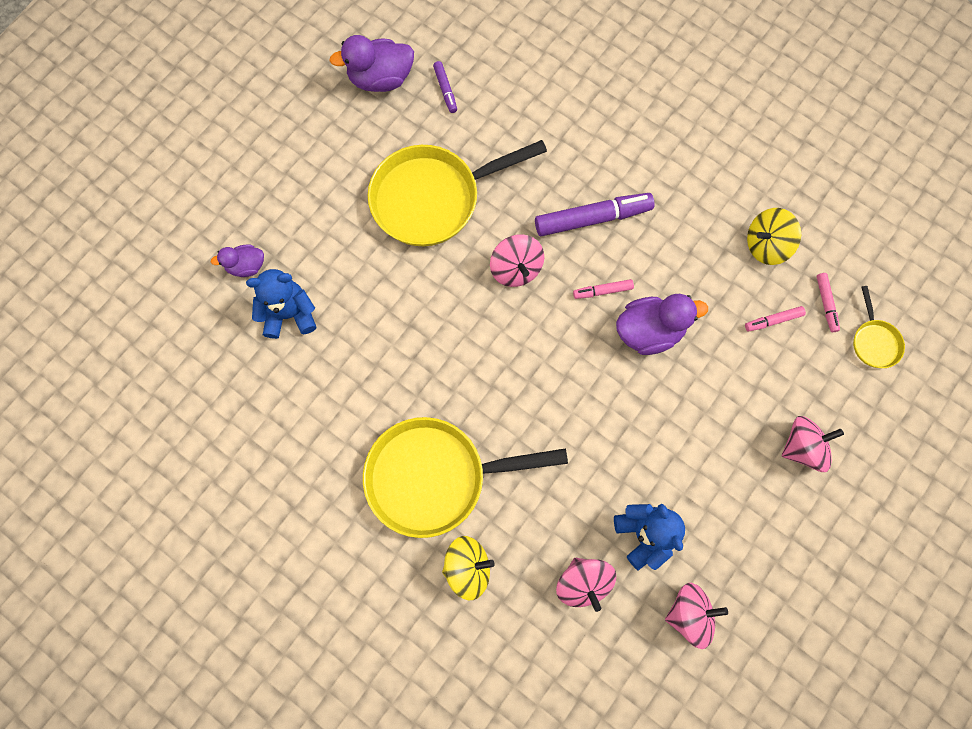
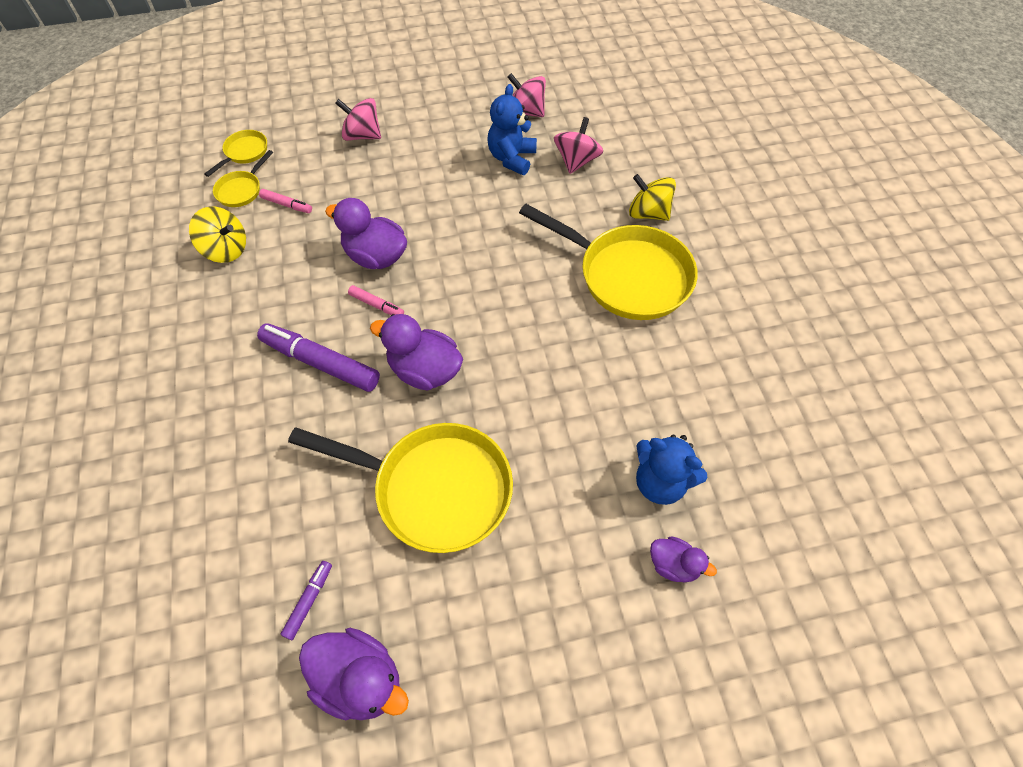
camera: 140 degrees left, 15 degrees down
pink spinning top [490,235,544,287] -> purple duck [370,314,463,390]
pink marker [816,273,840,332] -> yellow pan [213,150,273,207]

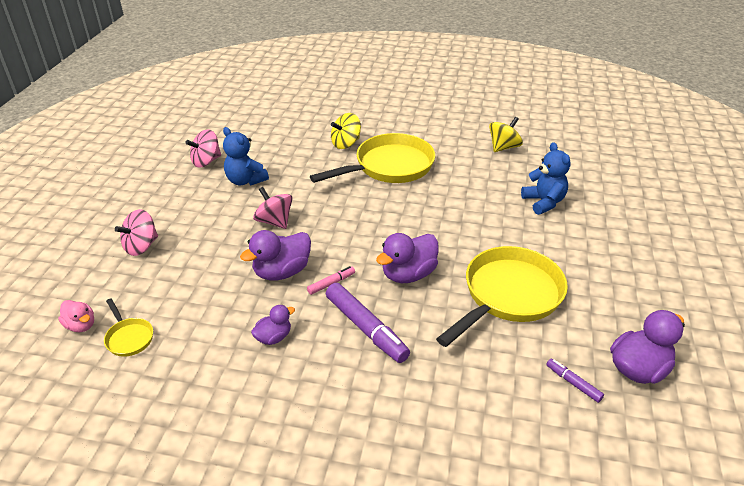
camera: 65 degrees left, 20 degrees down
yellow spinning top [189,206,246,263] -> yellow spinning top moved to [489,117,523,152]
yellow pan [204,130,267,177] -> pink duck [58,300,94,332]
purple marker [257,323,380,392] -> purple marker turned 90 degrees counterclockwise [326,283,410,363]
pink marker [259,189,312,213] -> none
pink spinning top [554,117,603,174] -> pink spinning top moved to [253,187,293,229]
blue teddy bear [636,435,708,505] -> blue teddy bear turned 75 degrees counterclockwise [521,142,571,215]
purple duck [650,537,717,582] -> purple duck moved to [251,305,295,345]

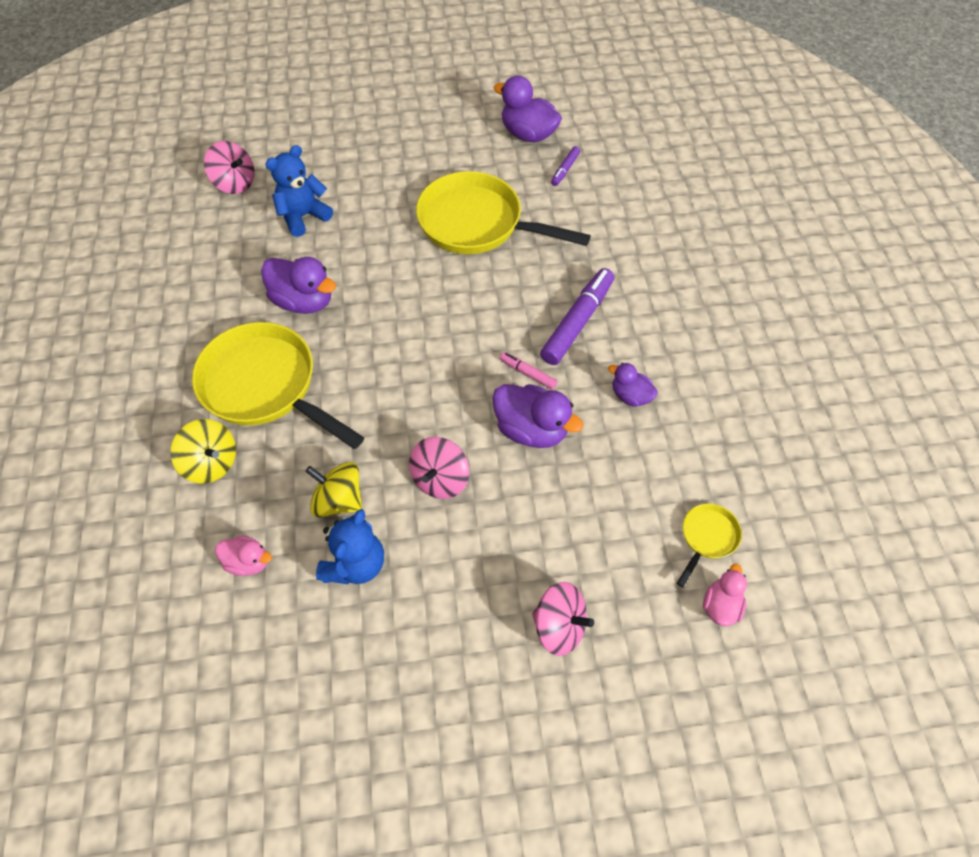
camera: 110 degrees left, 20 degrees up
pink spinning top [185,129,221,168] -> pink spinning top moved to [204,141,254,194]
purple duck [376,233,439,283] -> purple duck moved to [261,257,336,314]
yellow spinning top [489,117,523,152] -> yellow spinning top moved to [305,462,362,518]
none -> pink duck [215,535,272,576]

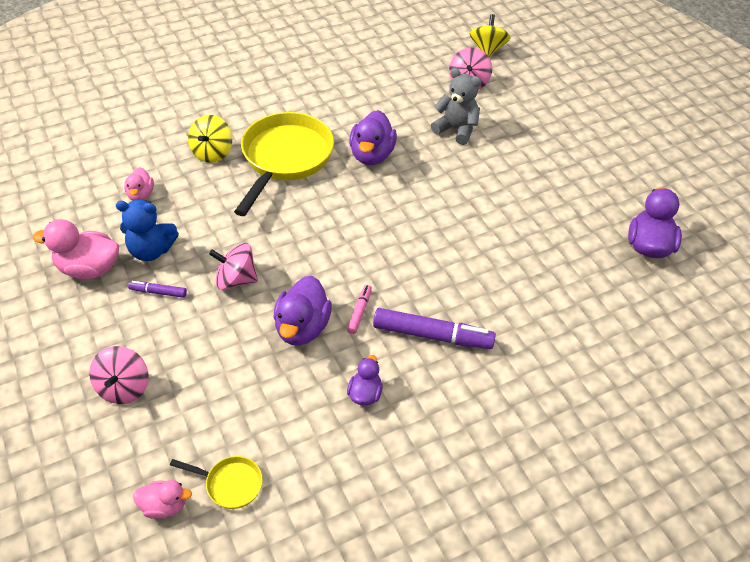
camera: 70 degrees right, 10 degrees down
blue teddy bear [265,145,333,237] -> grey teddy bear [431,68,482,145]
yellow spinning top [305,462,362,518] -> yellow spinning top moved to [469,14,511,57]
yellow pan [416,171,591,254] -> none
purple marker [551,146,580,186] -> purple marker moved to [128,281,187,298]
none -> pink duck [33,219,119,279]

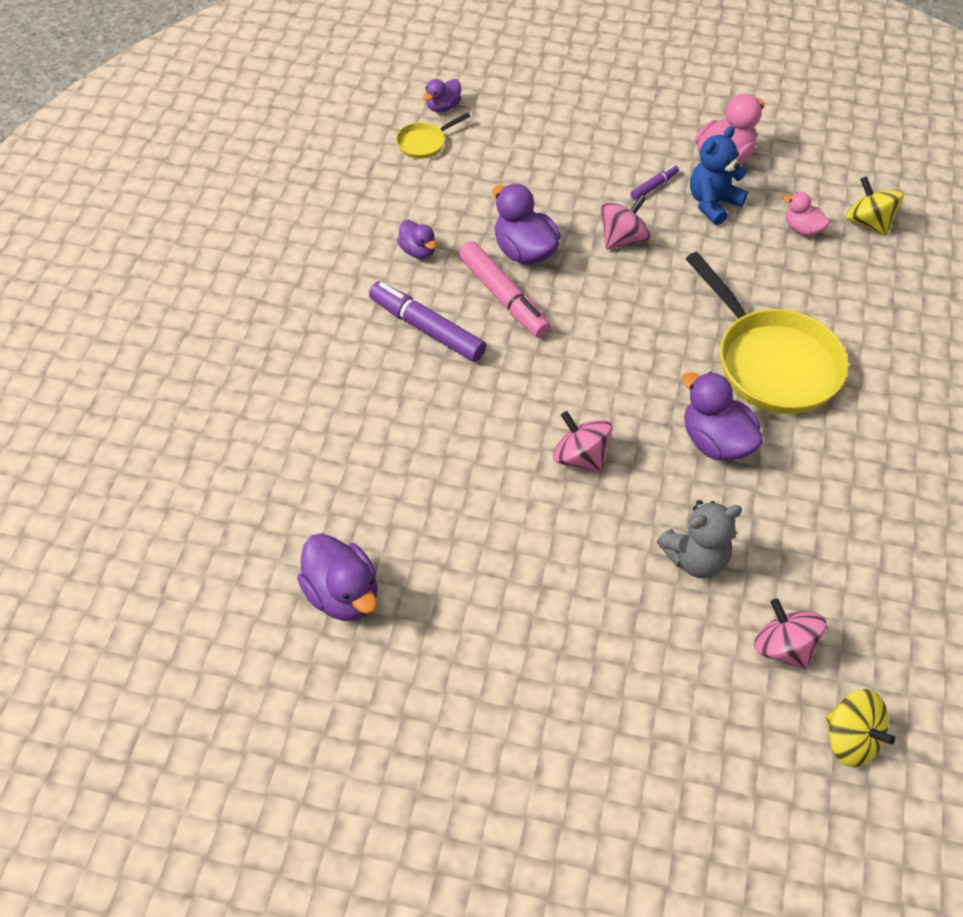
camera: 130 degrees right, 5 degrees up
pink spinning top [89,346,149,404] -> pink spinning top moved to [553,411,613,473]
pink duck [133,480,192,519] -> purple duck [423,79,461,113]
yellow spinning top [188,115,232,163] -> yellow spinning top moved to [846,176,904,236]
pink marker [347,285,372,334] -> pink marker [458,241,551,338], size x2.02
purple marker [373,308,496,349] -> purple marker turned 75 degrees clockwise [369,282,486,362]

